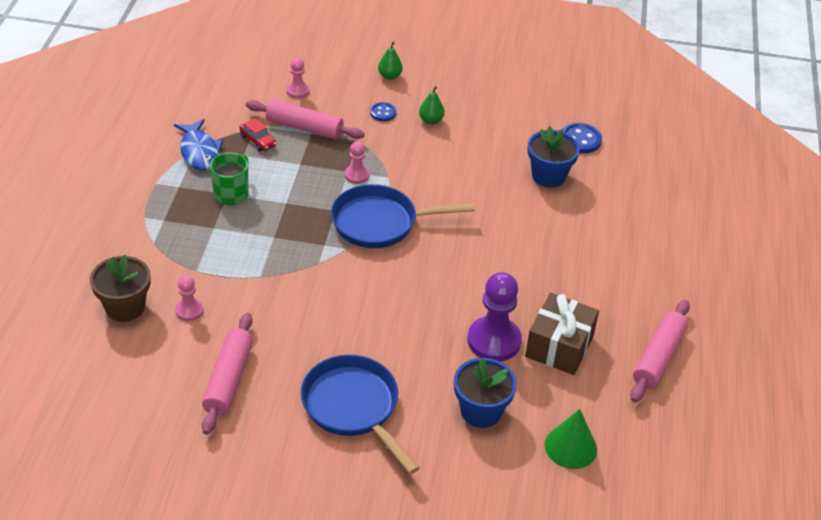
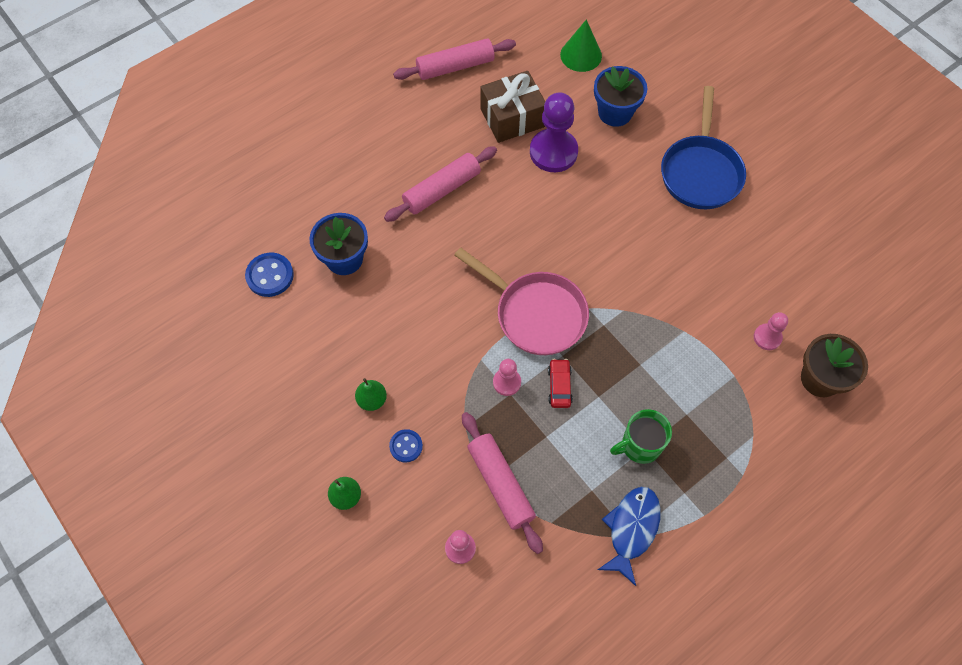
camera: 135 degrees left, 20 degrees up
pink rolling pin [202,313,253,435] -> pink rolling pin moved to [384,146,497,222]
red car [239,118,277,151] -> red car moved to [548,359,573,408]
blue pan [331,184,475,248] -> pink pan [454,247,589,355]

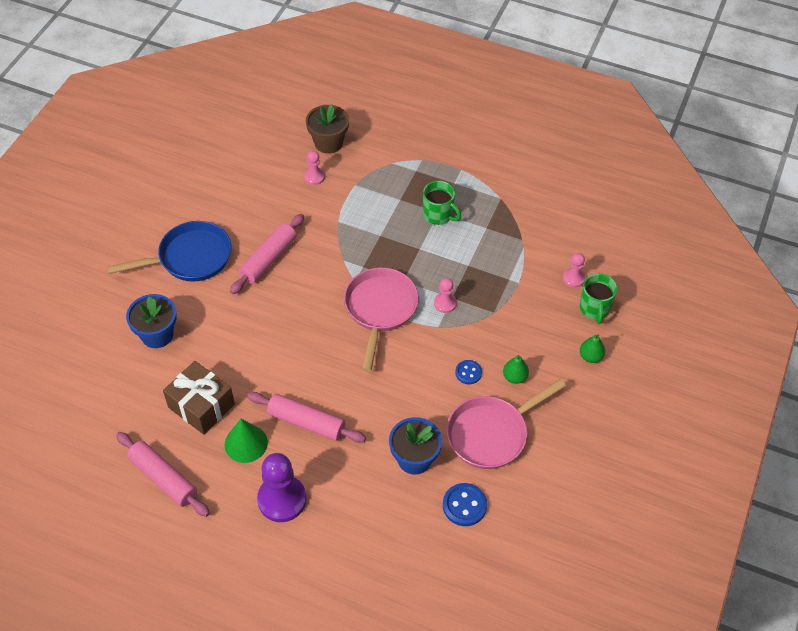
camera: 120 degrees left, 10 degrees down
blue button [389,429,423,462] -> blue button moved to [455,360,482,384]
pink rolling pin [462,412,543,554] -> pink rolling pin moved to [230,214,304,294]
purple pawn [530,92,578,172] -> purple pawn moved to [257,453,306,522]
red car [548,359,573,408] -> none
green cone [560,19,602,72] -> green cone moved to [225,419,268,463]
blue fish [598,487,661,586] -> none
none -> pink pan [447,379,566,469]
none -> green mug [580,274,617,324]

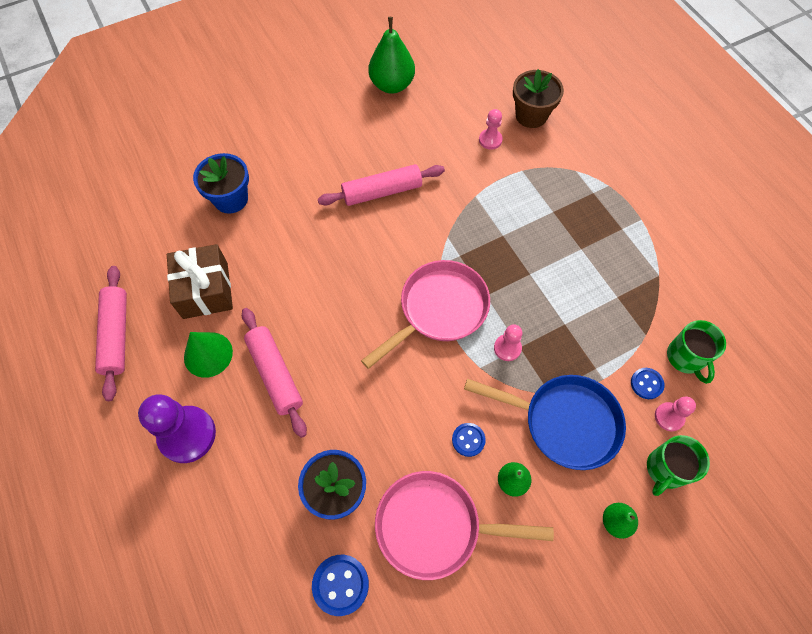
camera: 40 degrees right, 10 degrees up
blue pan [107,221,231,282] -> blue pan moved to [464,375,626,470]
green mug [423,181,461,225] -> green mug moved to [667,320,726,384]
none -> green pear [368,17,415,94]
none -> blue button [631,368,665,399]

